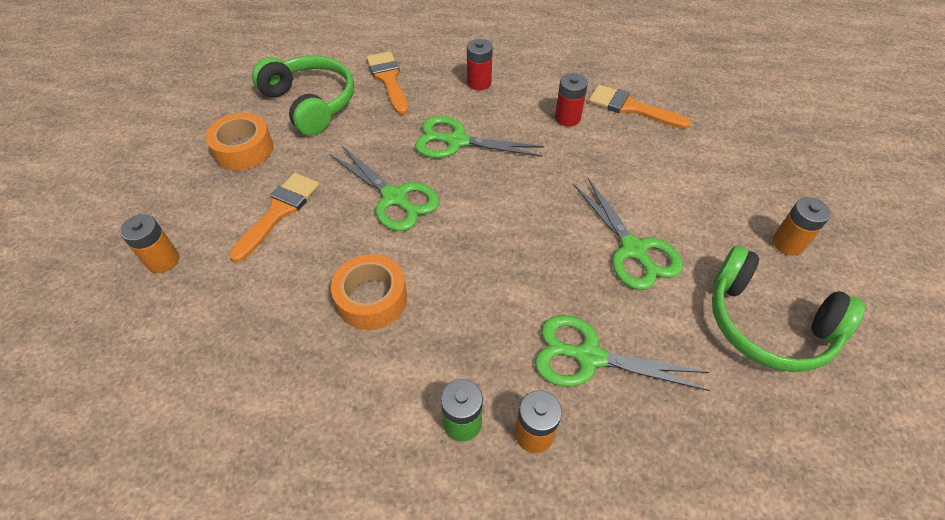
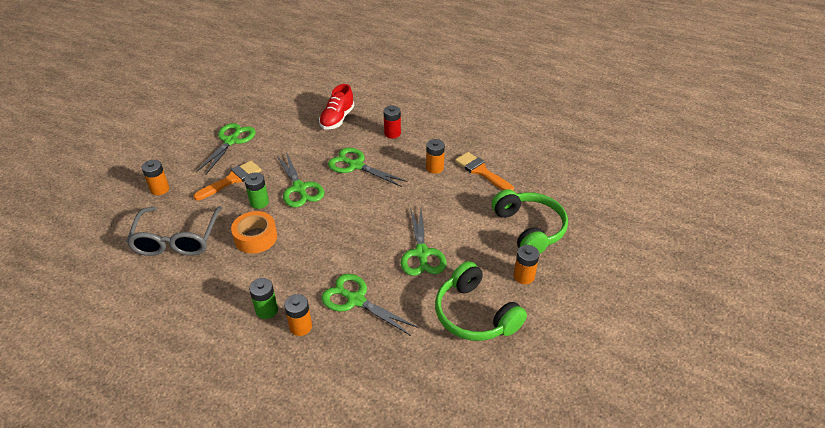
camera: 20 degrees right, 10 degrees down
orange tape [206,113,273,171] -> green scissors [196,123,256,175]
green headphones [252,56,354,136] -> green headphones moved to [492,189,568,254]
orange brush [366,51,408,115] -> red shoe [319,84,354,130]
red battery [555,73,588,127] -> orange battery [426,139,445,174]
none -> grey glasses [126,206,222,256]
none -> green battery [244,173,269,209]

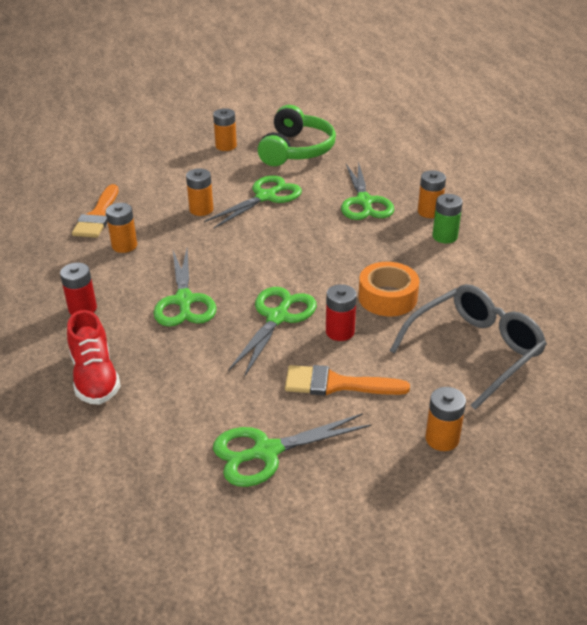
camera: 130 degrees left, 5 degrees down
green battery [244,173,269,209] -> red battery [326,284,357,341]
red shoe [319,84,354,130] -> red shoe turned 90 degrees clockwise [67,310,121,405]
green headphones [492,189,568,254] -> none
none -> orange battery [186,168,213,216]

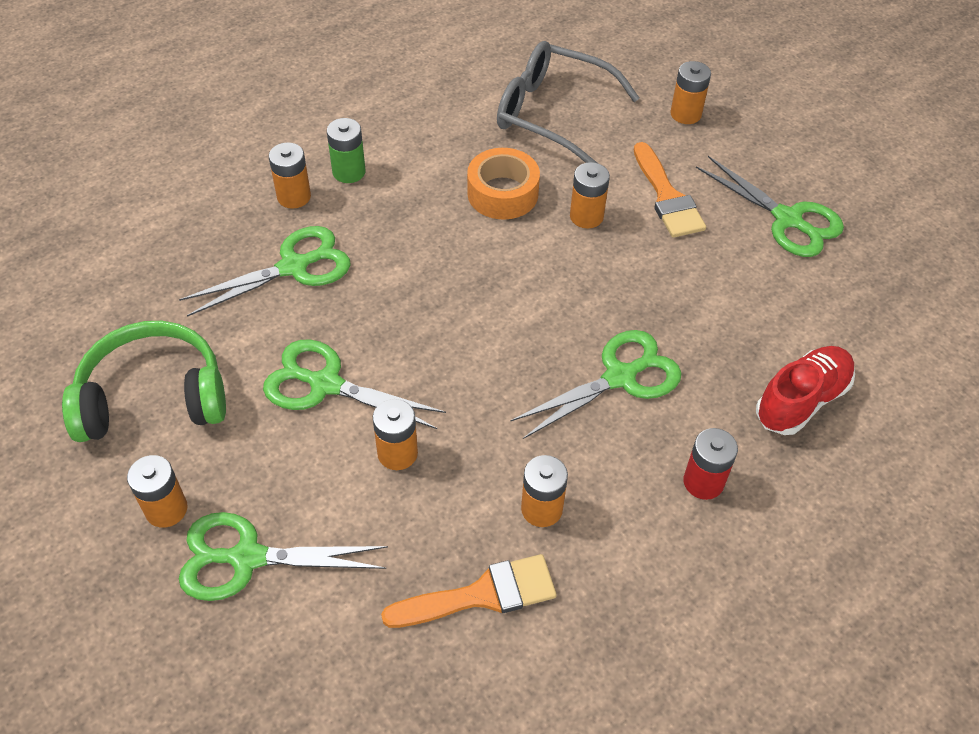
camera: 115 degrees left, 15 degrees up
green scissors [228,287,317,377] -> green scissors moved to [179,512,388,601]
red battery [326,284,357,341] -> orange battery [570,162,610,229]

